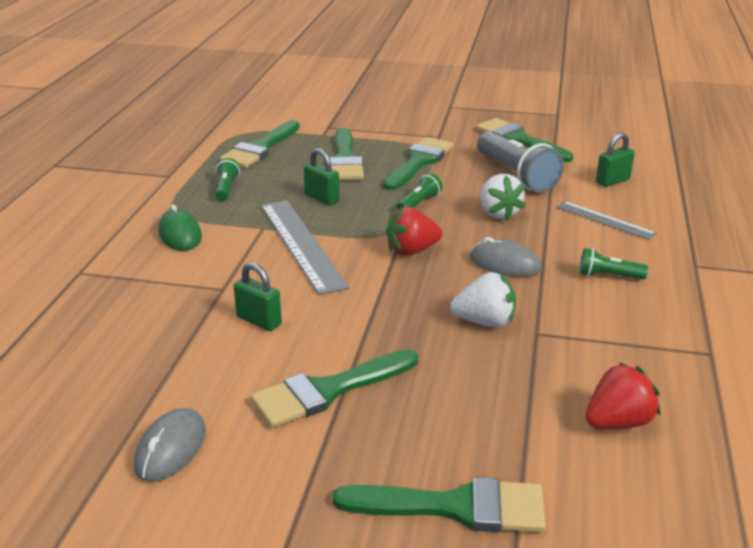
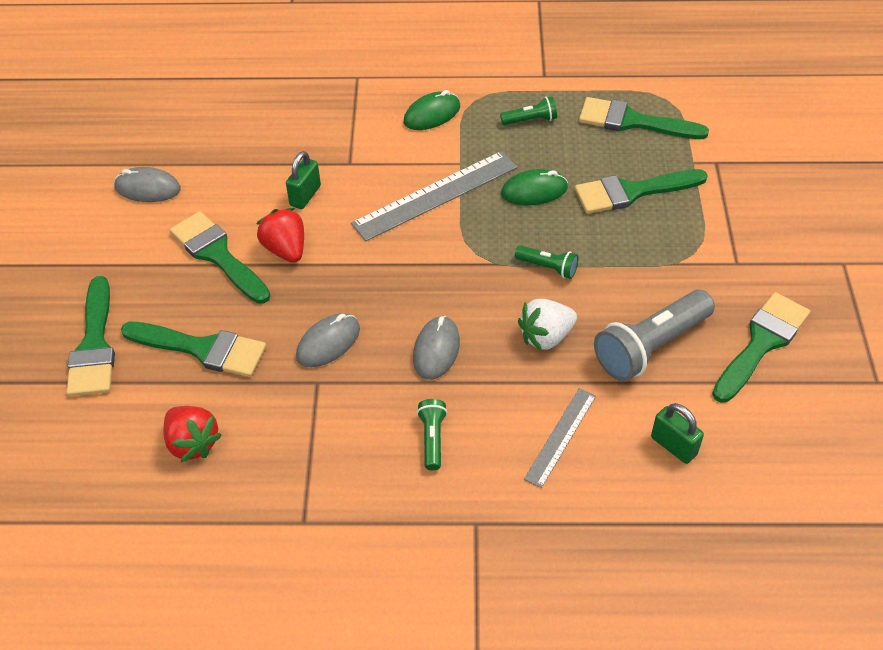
camera: 80 degrees right, 20 degrees up
green padlock [304,148,340,205] -> green mouse [501,169,568,205]
green brush [383,137,453,190] -> green brush moved to [121,322,266,377]
red strawberry [386,207,443,256] -> red strawberry moved to [256,208,304,263]
white strawberry [451,272,516,327] -> grey mouse [296,313,360,367]

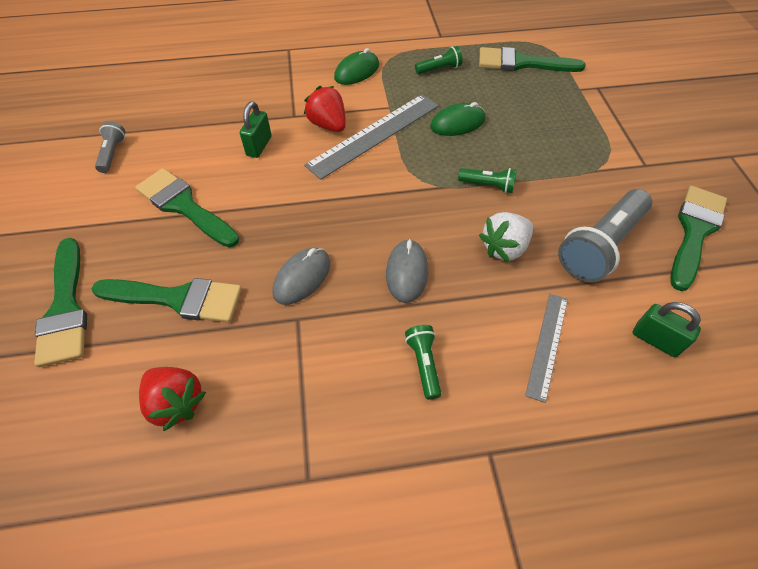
camera: 10 degrees left, 5 degrees up
grey mouse [114,167,181,202] -> grey flashlight [95,121,126,173]
red strawberry [256,208,304,263] -> red strawberry moved to [304,86,346,132]
green brush [575,169,708,214] -> none

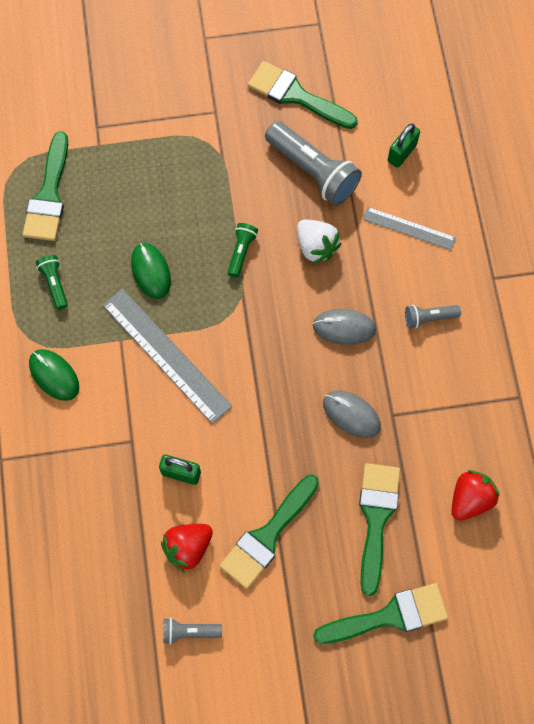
camera: 90 degrees left, 15 degrees up
red strawberry [304,86,346,132] -> red strawberry moved to [161,524,213,573]
green flashlight [405,325,442,399] -> grey flashlight [405,305,461,329]

